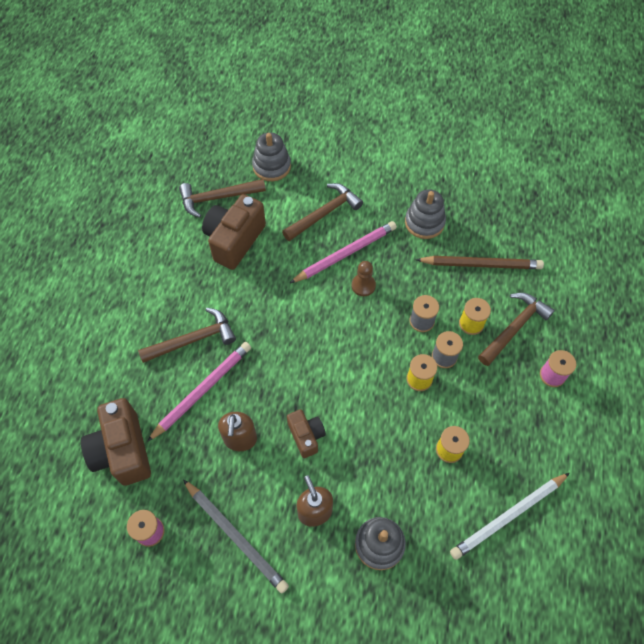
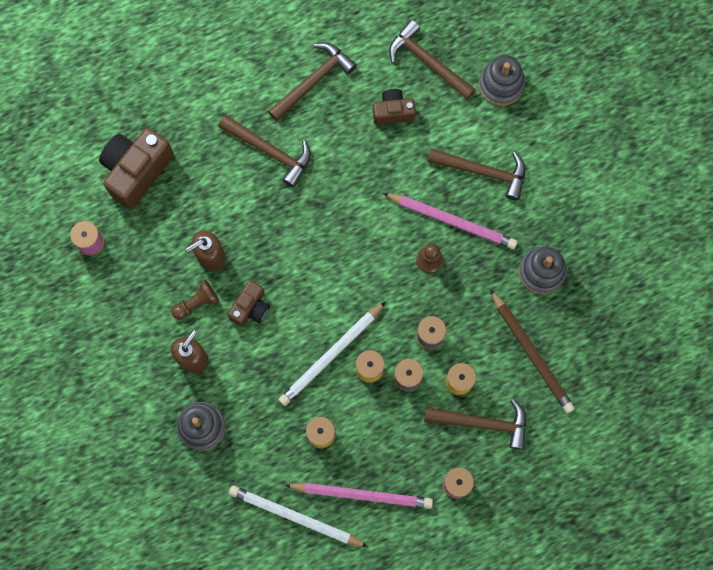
camera: 55 degrees right, 15 degrees up
pink pencil [147,342,251,442] -> pink pencil moved to [284,483,433,509]
grey pencil [183,480,289,593] -> none
brown camera [202,194,266,270] -> brown camera [373,89,416,125], size x0.57
none -> brown pawn [172,280,220,320]
none -> brown hammer [268,42,357,121]
none -> white pencil [278,301,386,406]

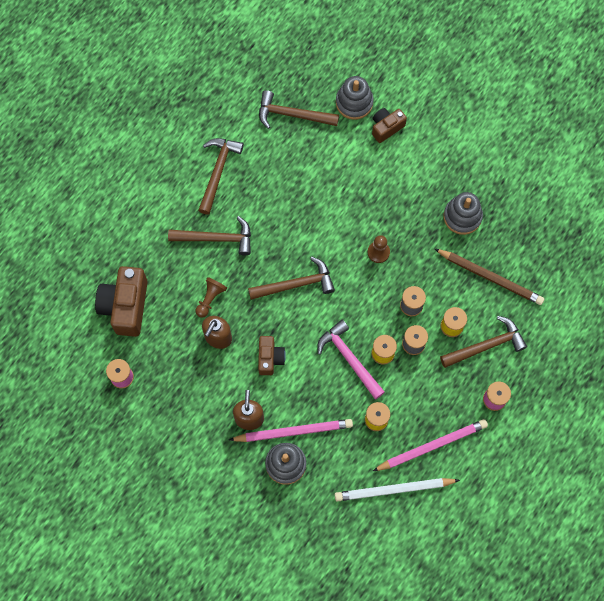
camera: 30 degrees left, 5 degrees down
brown pawn [172,280,220,320] -> brown pawn moved to [195,277,227,318]
white pencil [278,301,386,406] -> pink hammer [317,320,385,400]
brown camera [373,89,416,125] -> brown camera moved to [372,108,407,143]
pink pencil [383,193,518,249] -> pink pencil moved to [229,419,353,442]
brown hammer [427,148,525,200] -> brown hammer moved to [248,257,335,300]

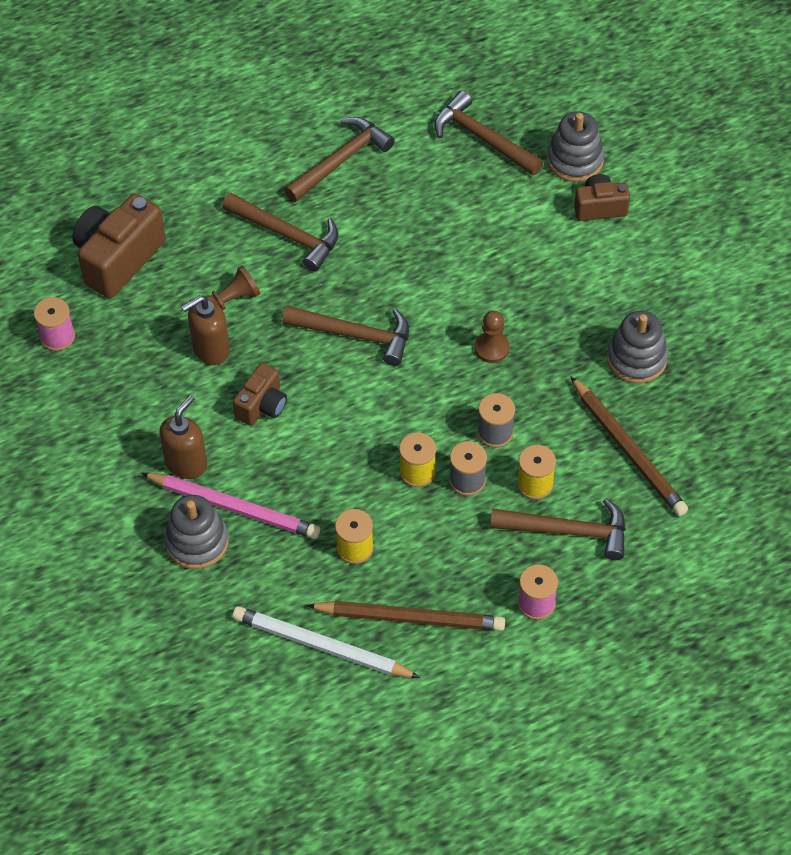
camera: 30 degrees right, 15 degrees down
pink hammer [317,320,385,400] -> none
pink pencil [373,419,488,471] -> brown pencil [306,601,505,631]

